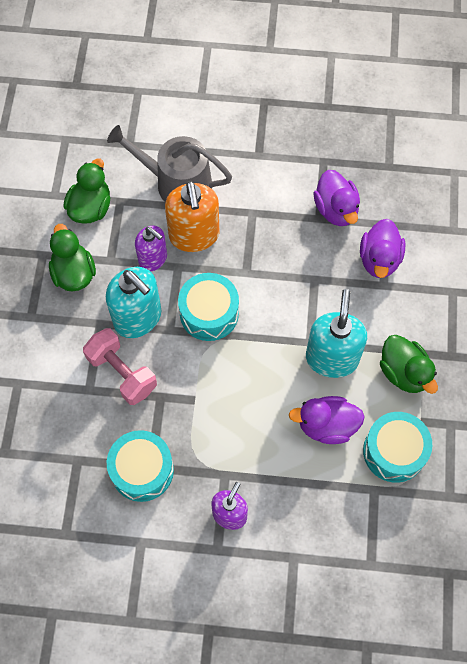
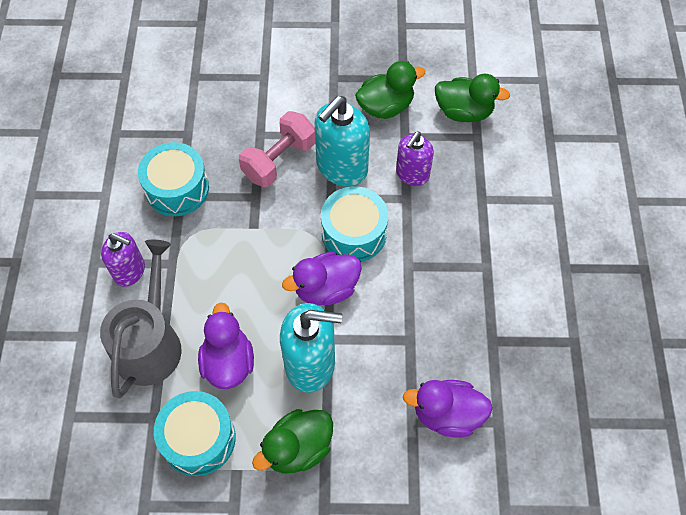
camera: 85 degrees right, 5 degrees down
grey watering can [107,125,232,202] -> grey watering can moved to [100,240,182,399]
orange soap dispenser [165,181,220,252] -> none
purple duck [313,170,360,226] -> purple duck moved to [282,252,362,306]

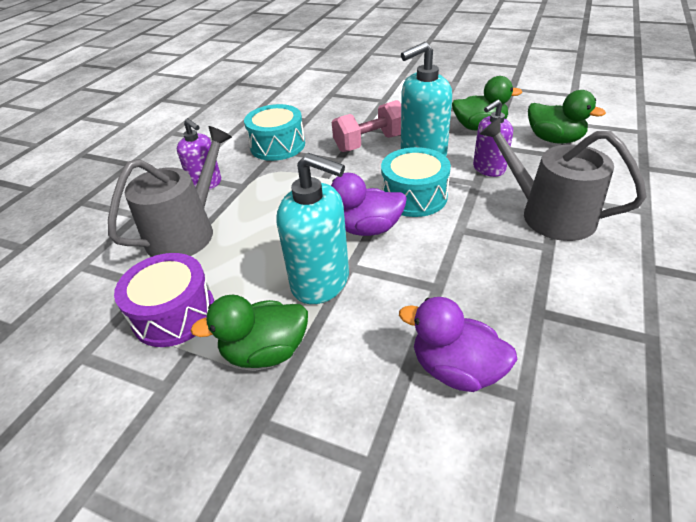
camera: 25 degrees right, 20 degrees down
turquoise drum [154,391,236,476] -> purple drum [114,253,214,347]
purple duck [198,302,254,389] -> none
none -> grey watering can [479,116,647,241]

